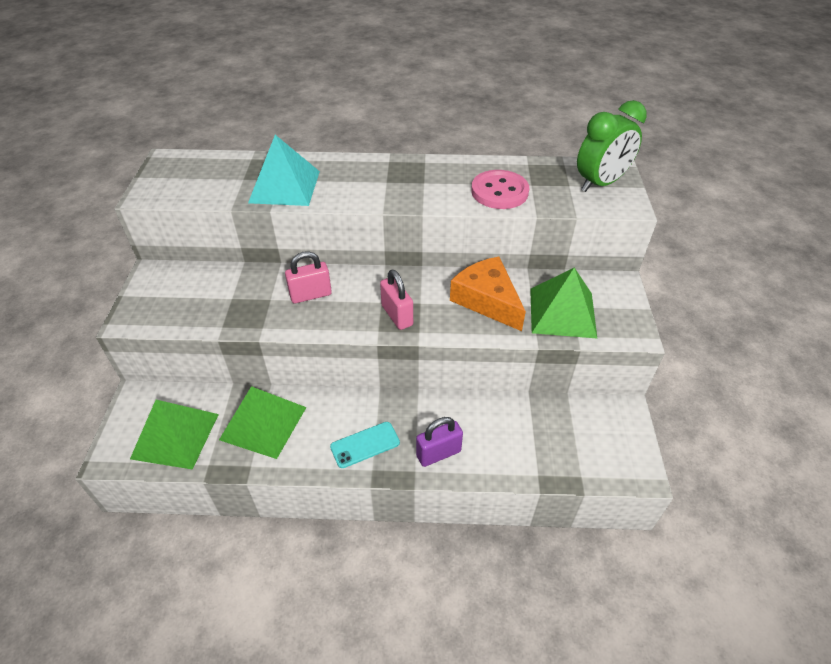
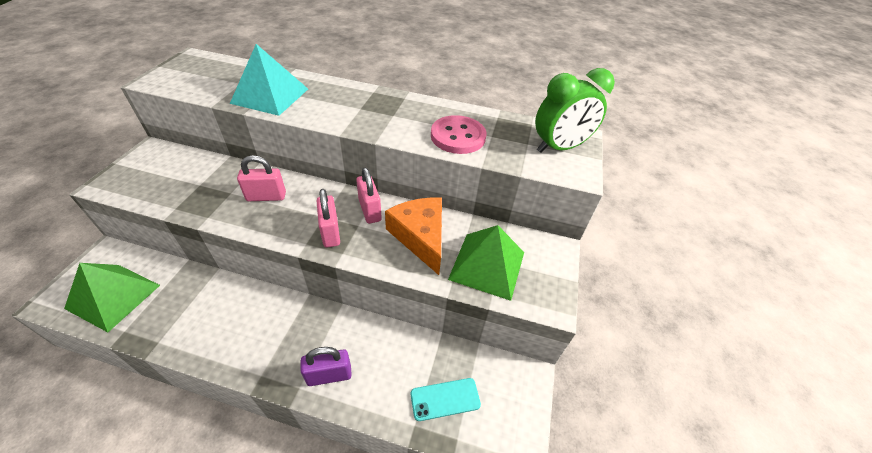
camera: 10 degrees right, 0 degrees up
green pyramid [219,386,307,459] -> none
turquoise phone [330,422,400,468] -> turquoise phone moved to [411,378,481,421]
none -> pink padlock [356,168,382,224]

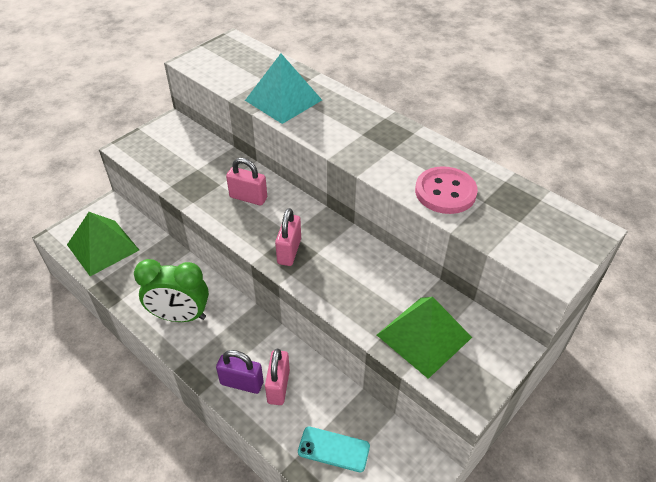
camera: 30 degrees right, 0 degrees up
pink padlock [356,168,382,224] -> pink padlock moved to [265,349,290,405]
orange cheese [385,198,442,275] -> none
green clock [535,68,615,153] -> green clock moved to [134,259,209,322]

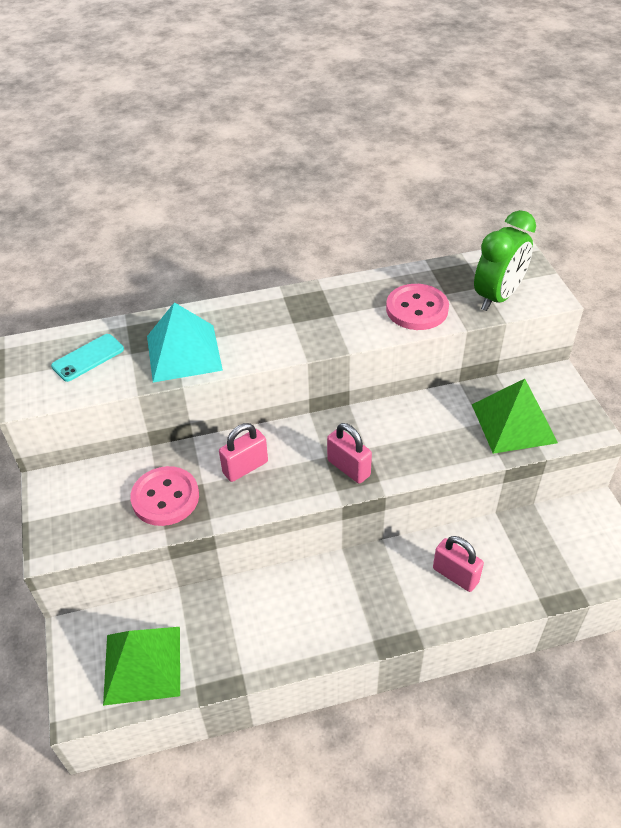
camera: 55 degrees left, 0 degrees up
green clock [134,259,209,322] -> green clock moved to [474,210,536,311]
purple padlock [216,350,263,394] -> none
turquoise phone [298,427,370,472] -> turquoise phone moved to [51,334,124,382]
none -> pink button [130,466,199,526]

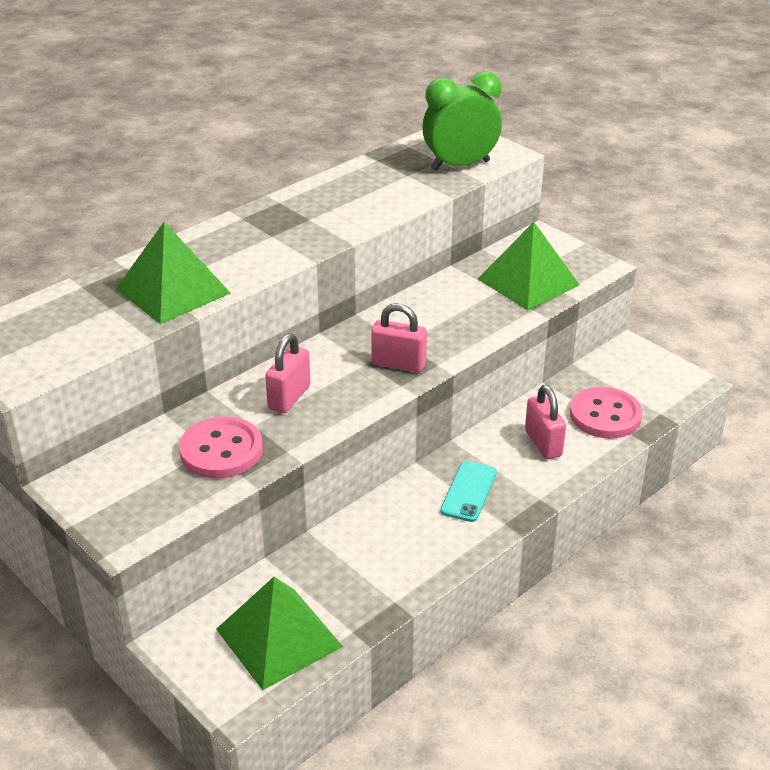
camera: 30 degrees left, 10 degrees down
turquoise phone [51,334,124,382] -> turquoise phone moved to [440,461,497,522]
turquoise pyramid [147,302,223,382] -> green pyramid [116,222,231,324]
pink button [386,284,449,330] -> pink button moved to [570,387,642,439]
pink padlock [433,536,484,592] -> pink padlock turned 60 degrees clockwise [525,385,566,459]
green clock [474,210,536,311] -> green clock turned 120 degrees counterclockwise [422,71,502,171]

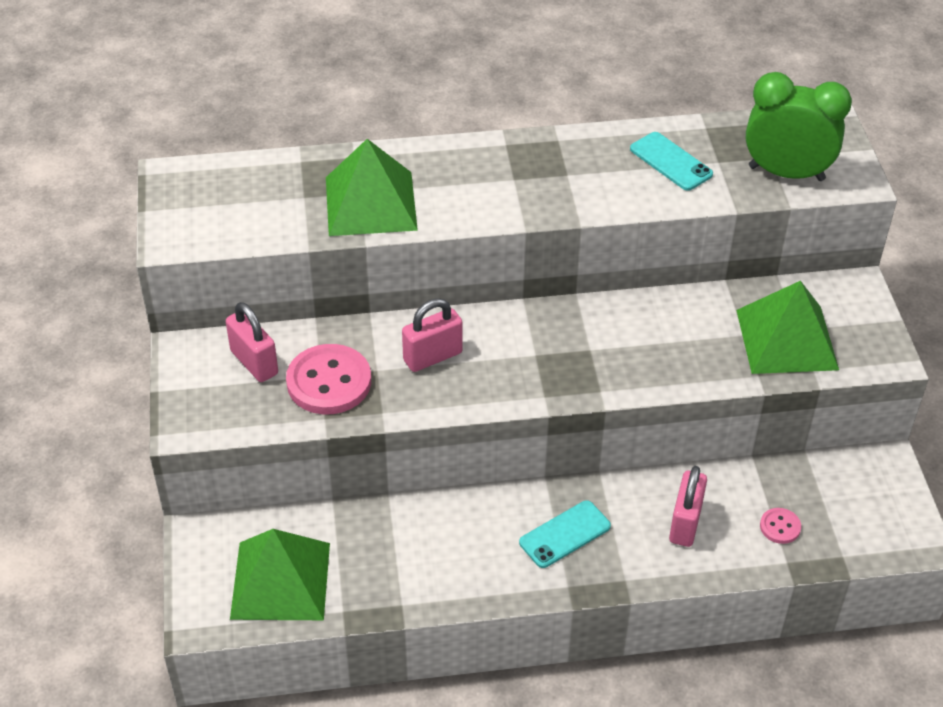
camera: 35 degrees right, 10 degrees up
pink padlock [371,303,427,372] -> pink padlock moved to [226,302,278,382]
pink button [570,387,642,439] -> pink button [760,508,801,544], size x0.48
none -> turquoise phone [630,132,713,191]

